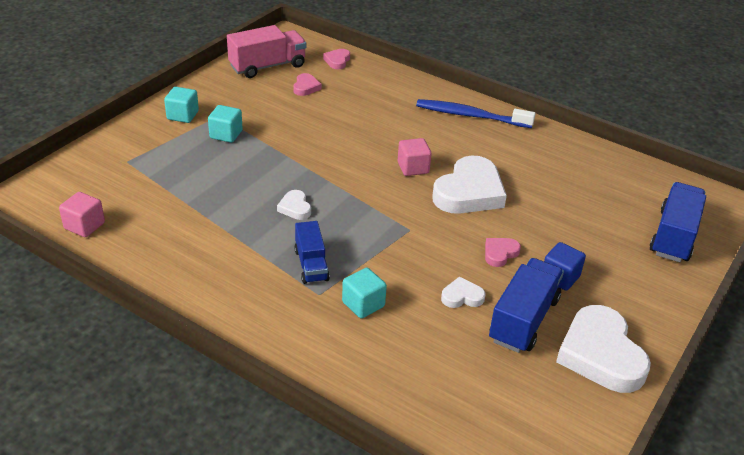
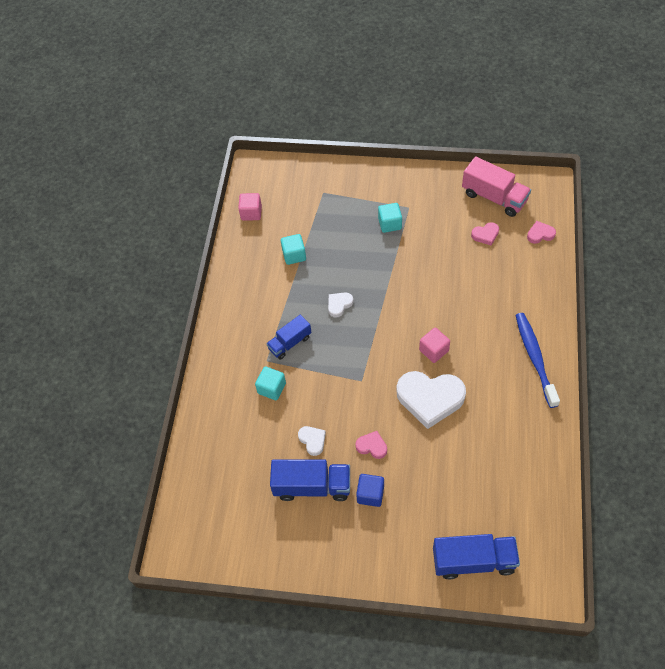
camera: 70 degrees right, 20 degrees up
turquoise cube [164,87,199,123] -> turquoise cube moved to [281,234,306,265]
white heart [556,305,651,393] -> none

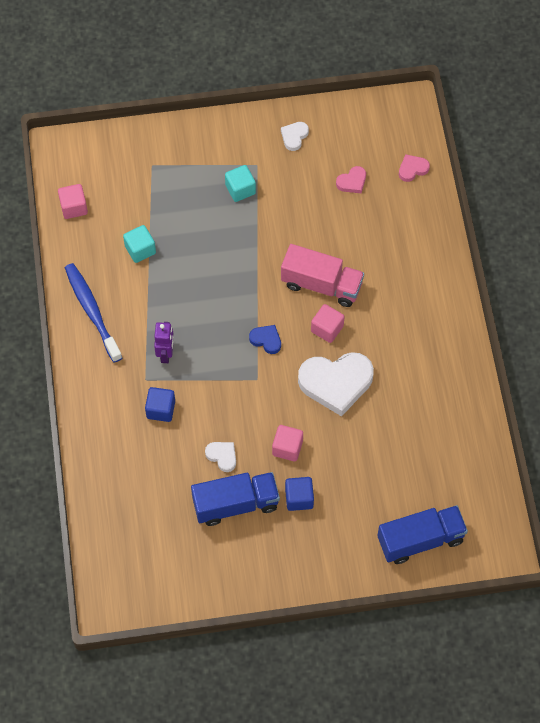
camera: 20 degrees left, 5 degrees up
turquoise cube [255,367,286,400] -> blue cube [145,387,175,422]
blue truck [266,315,312,359] -> purple robot [154,322,174,363]
white heart [328,292,353,318] -> white heart moved to [281,122,309,151]
pink heart [355,431,387,459] -> pink cube [272,425,303,461]
pink truck [462,156,531,217] -> pink truck moved to [281,244,364,307]
blue toothbrush [515,313,560,408] -> blue toothbrush moved to [65,263,122,363]
none -> blue heart [249,325,281,354]

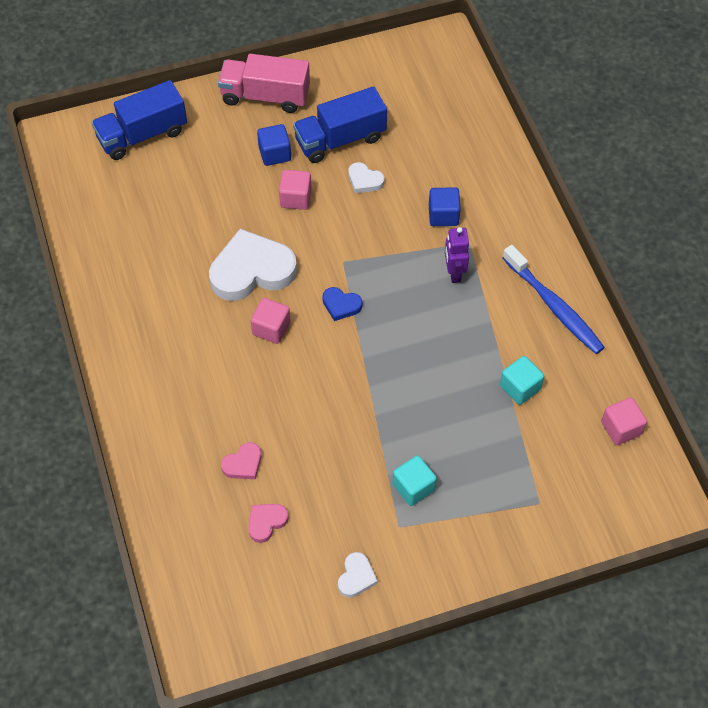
camera: 170 degrees right, 5 degrees down
pink truck [281,244,364,307] -> pink truck moved to [218,54,310,113]
pink heart [399,154,430,182] -> pink heart moved to [221,442,261,479]

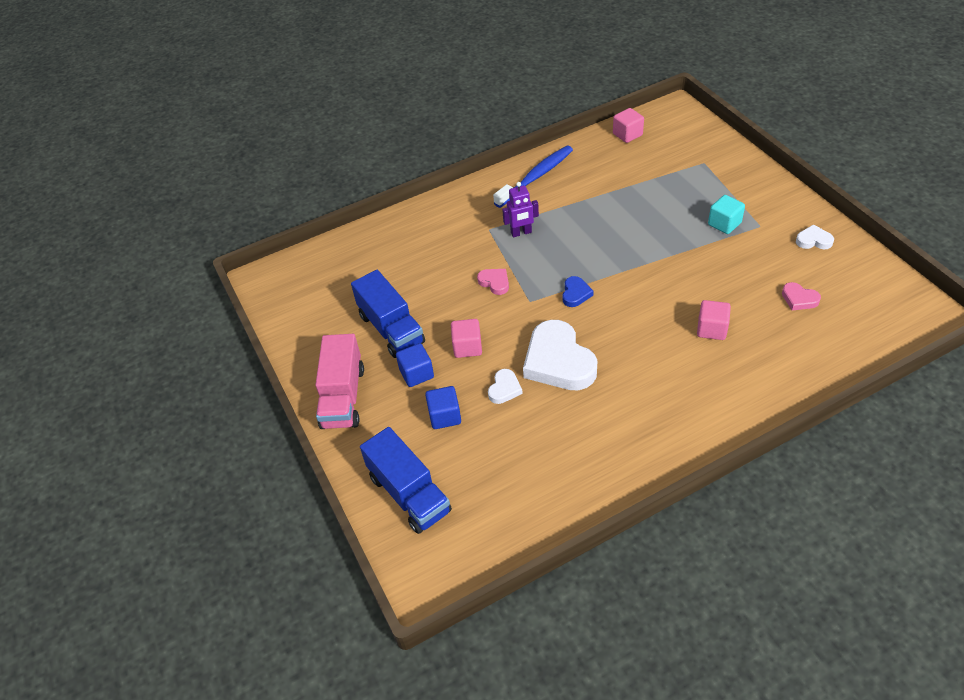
camera: 95 degrees left, 10 degrees down
pink heart [221,442,261,479] -> pink heart moved to [477,269,509,295]
pink cube [251,298,291,344] -> pink cube moved to [697,300,731,340]
white heart [348,162,384,193] -> white heart moved to [488,369,523,404]
blue cube [429,187,461,226] -> blue cube moved to [425,386,461,429]
turquoise cube [500,356,544,405] -> none

